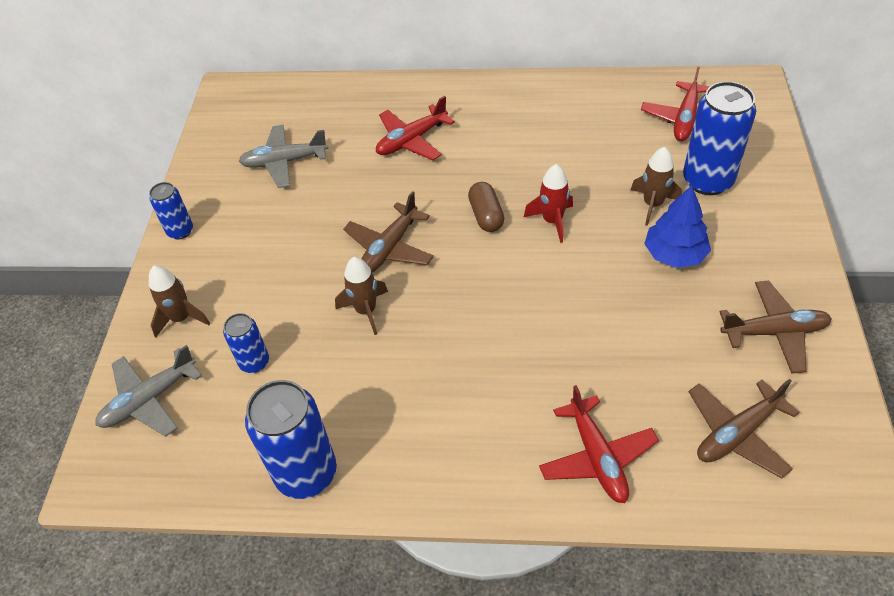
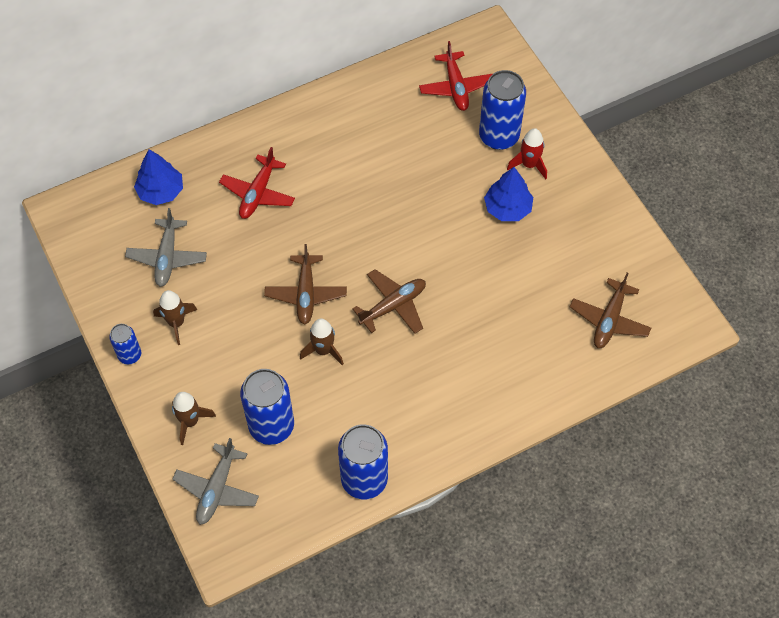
camera: 35 degrees left, 10 degrees up
blue can [223,313,269,373] -> blue can [240,369,294,445], size x1.85
grey plane [239,125,328,188] -> grey plane turned 45 degrees counterclockwise [125,208,207,287]
brown capsule [468,182,505,232] -> none
red rocket [524,164,573,243] -> red rocket moved to [507,128,547,179]
red plane [539,385,659,503] -> none
brown rocket [631,147,682,226] -> brown rocket moved to [153,290,197,345]
brown plane [720,281,832,374] -> brown plane moved to [353,269,426,334]
none -> blue tree [134,149,183,205]

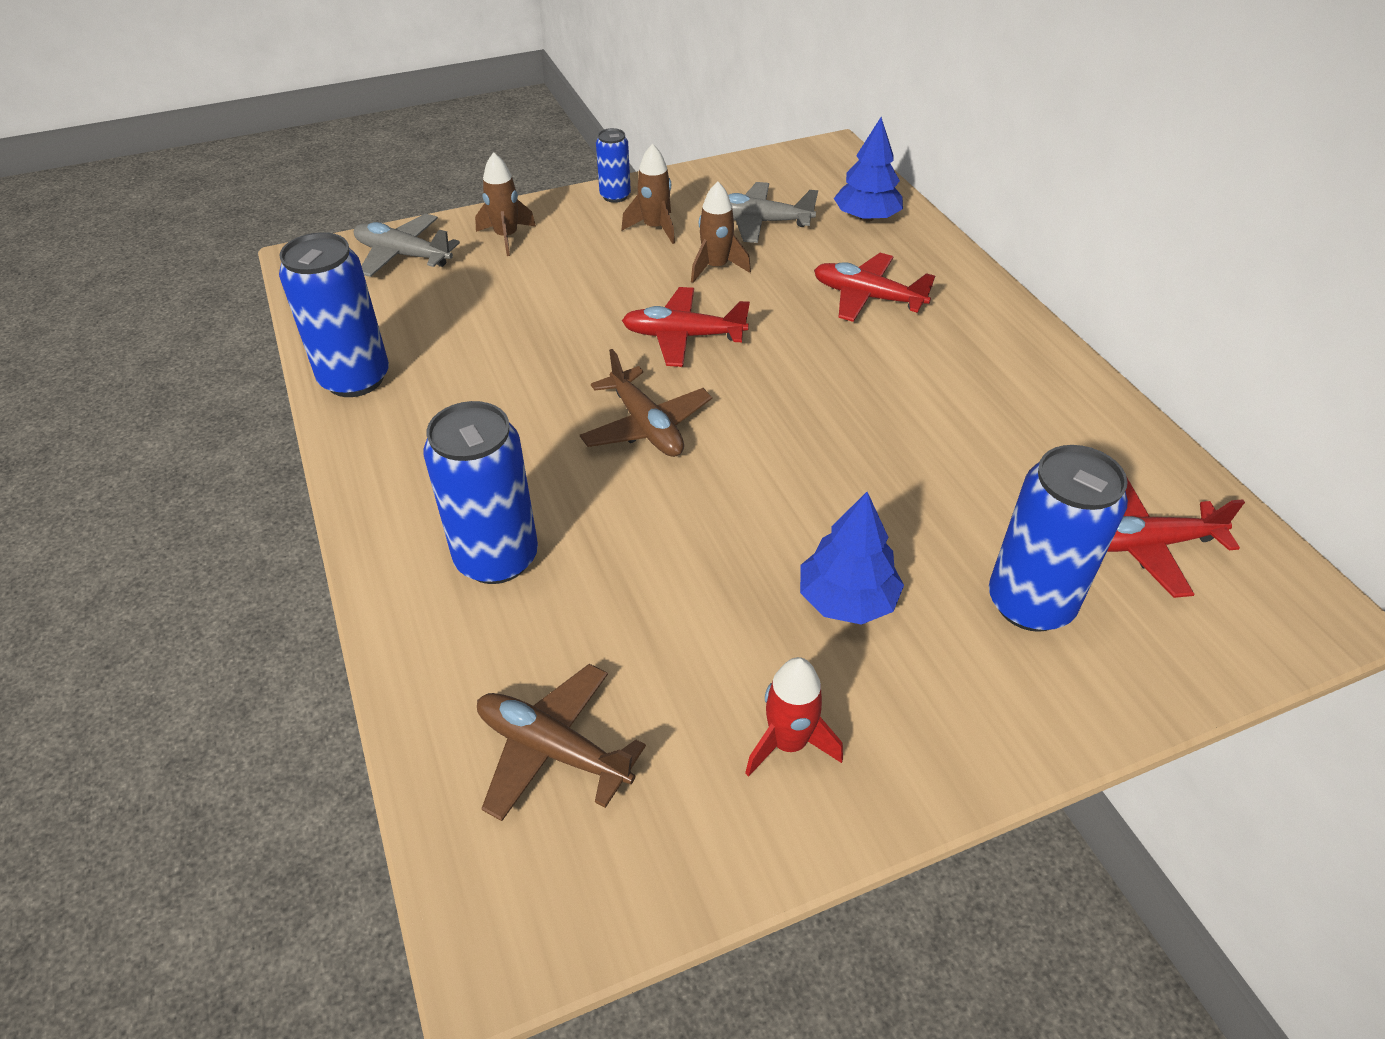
camera: 95 degrees right, 15 degrees down
blue can [240,369,294,445] -> blue can moved to [424,401,538,584]
brown plane [264,244,347,325] -> red plane [622,287,750,367]
brown rocket [300,319,344,365] -> brown rocket moved to [691,182,751,283]
red rocket [507,128,547,179] -> red rocket moved to [745,657,843,777]

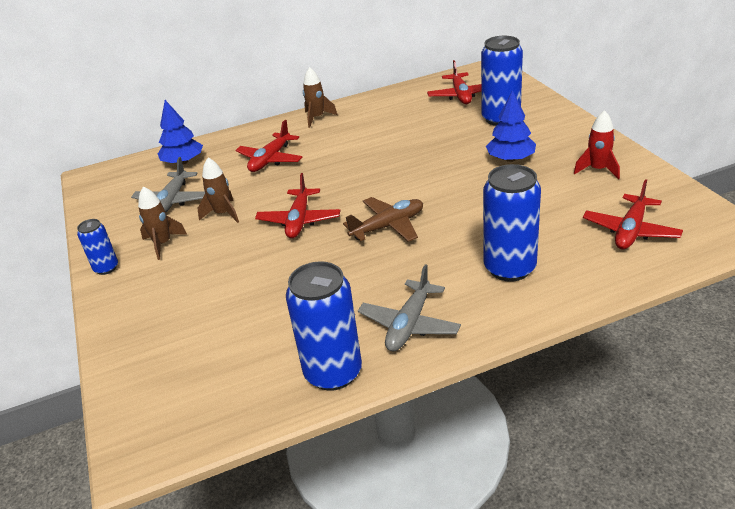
camera: 85 degrees left, 10 degrees down
grey plane [354,213,460,277] -> grey plane moved to [358,264,461,351]
brown rocket [475,152,536,256] -> brown rocket moved to [303,67,337,128]
brown plane [477,664,646,821] -> red plane [583,179,683,249]

